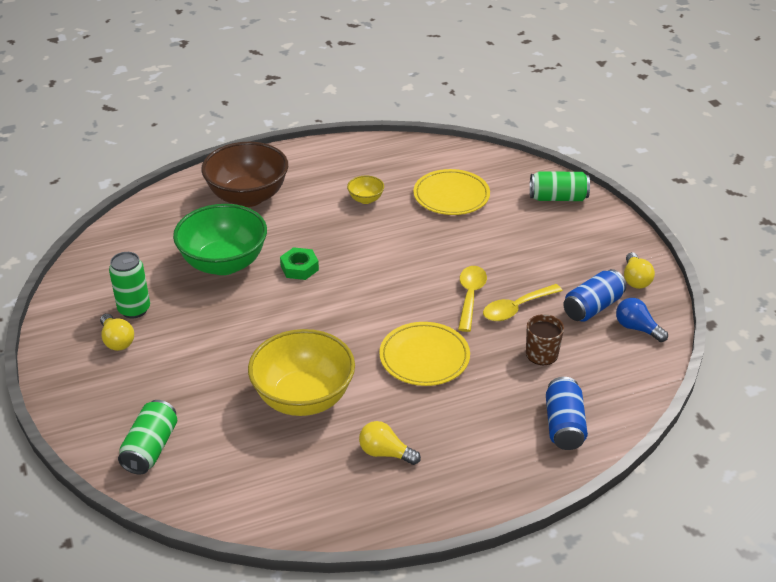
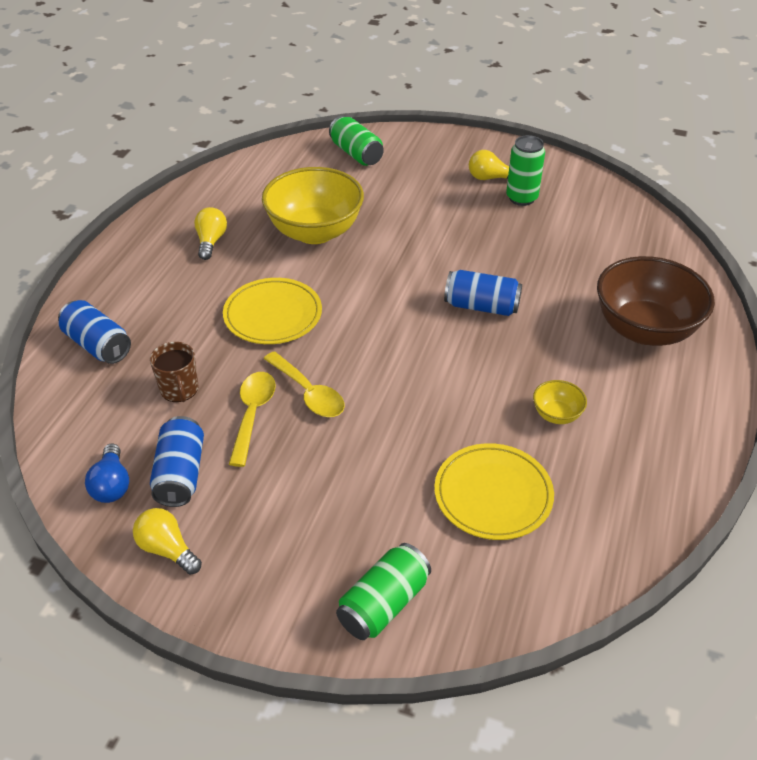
camera: 130 degrees right, 5 degrees up
green bowl [173,204,267,275] -> none
green nut [280,247,319,280] -> blue can [444,270,522,316]
yellow light bulb [359,421,421,465] -> yellow light bulb turned 60 degrees counterclockwise [194,207,227,260]
blue light bulb [616,298,668,342] -> blue light bulb turned 90 degrees clockwise [85,444,129,503]

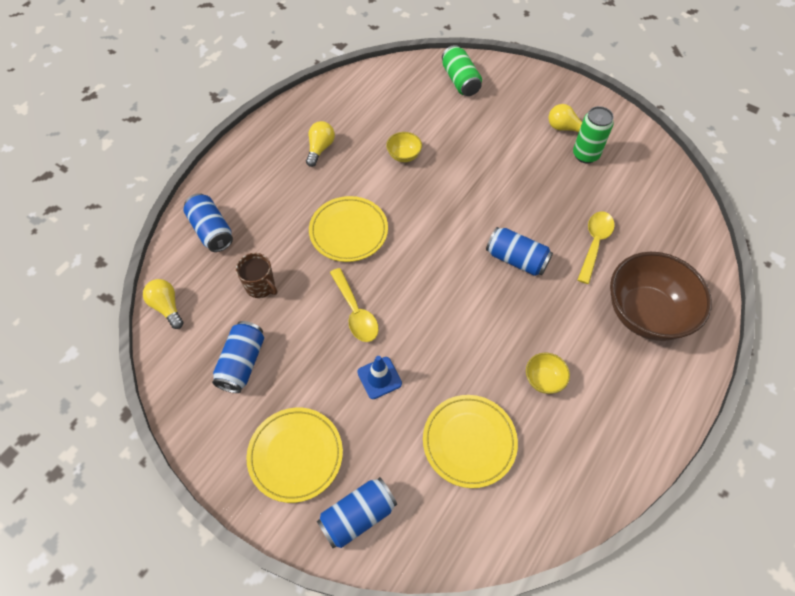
camera: 15 degrees right, 15 degrees up
blue light bulb [85,444,129,503] -> none
yellow light bulb [133,508,202,575] -> yellow light bulb moved to [143,279,184,329]
brown mug [150,342,198,402] -> brown mug turned 45 degrees counterclockwise [236,253,277,298]
yellow spoon [229,372,276,467] -> yellow spoon moved to [578,211,615,284]
yellow bowl [262,167,364,244] -> yellow bowl [386,132,422,162], size x0.43
green can [336,543,431,640] -> blue can [317,477,397,548]
none -> yellow plate [246,408,343,503]
none -> blue traffic cone [357,356,402,399]

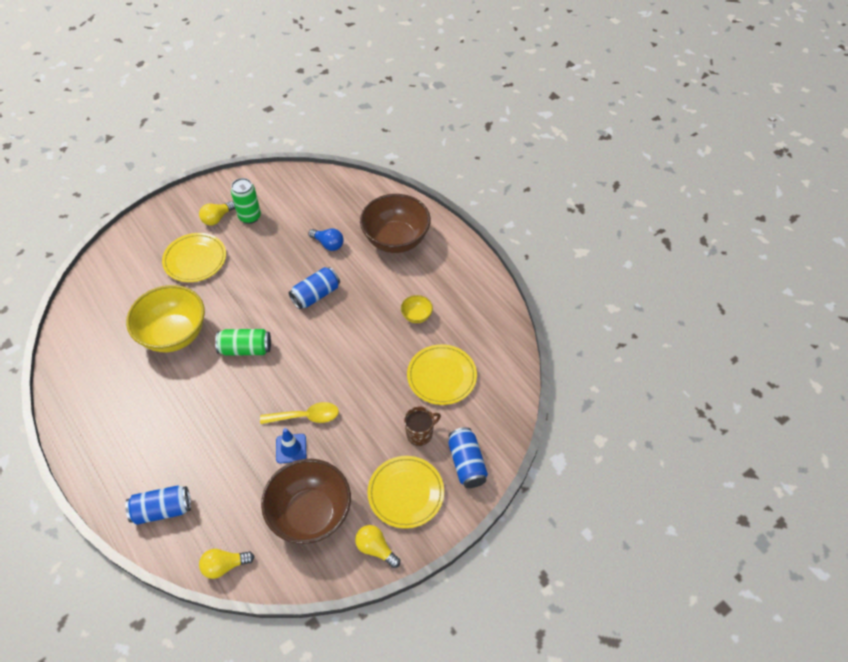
camera: 70 degrees left, 5 degrees down
blue can [212,321,264,393] -> brown bowl [261,459,351,544]
brown mug [236,253,277,298] -> brown mug moved to [404,407,441,446]
yellow light bulb [306,121,335,167] -> yellow light bulb moved to [355,525,400,568]
yellow plate [309,196,388,262] -> yellow plate moved to [162,233,226,282]
blue traffic cone [357,356,402,399] -> blue traffic cone moved to [276,428,306,464]
yellow bowl [386,132,422,162] -> yellow bowl [126,285,205,352], size x2.31
green can [442,45,482,96] -> green can moved to [215,329,271,356]
yellow spoon [578,211,615,284] -> blue light bulb [308,228,344,251]

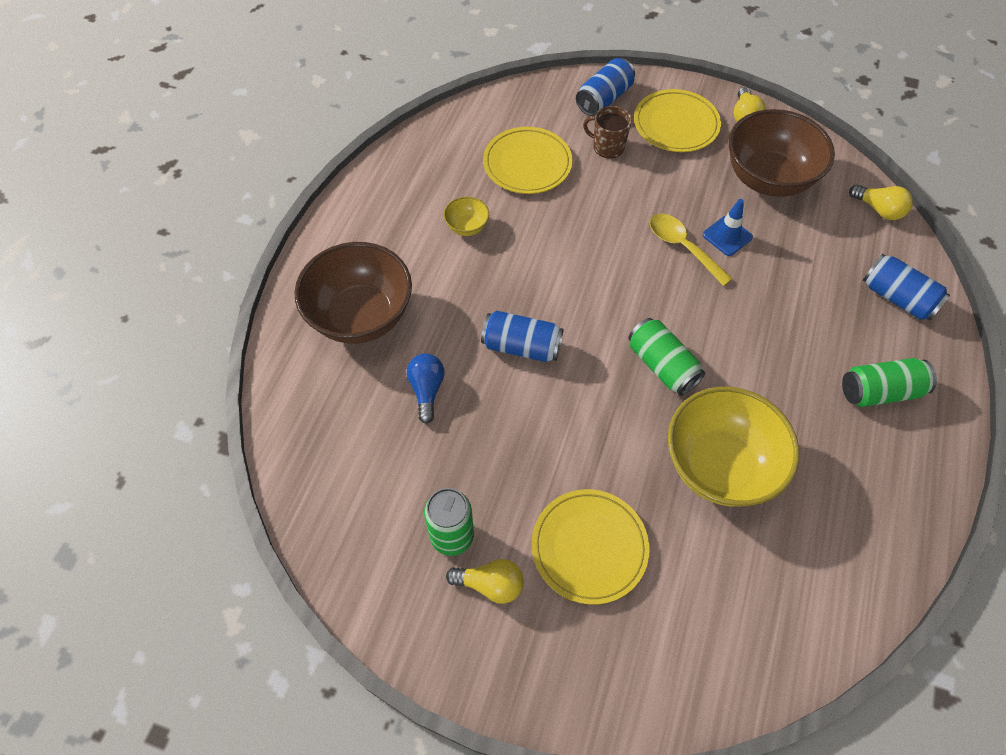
camera: 125 degrees left, 5 degrees up
none -> green can [842,358,937,407]

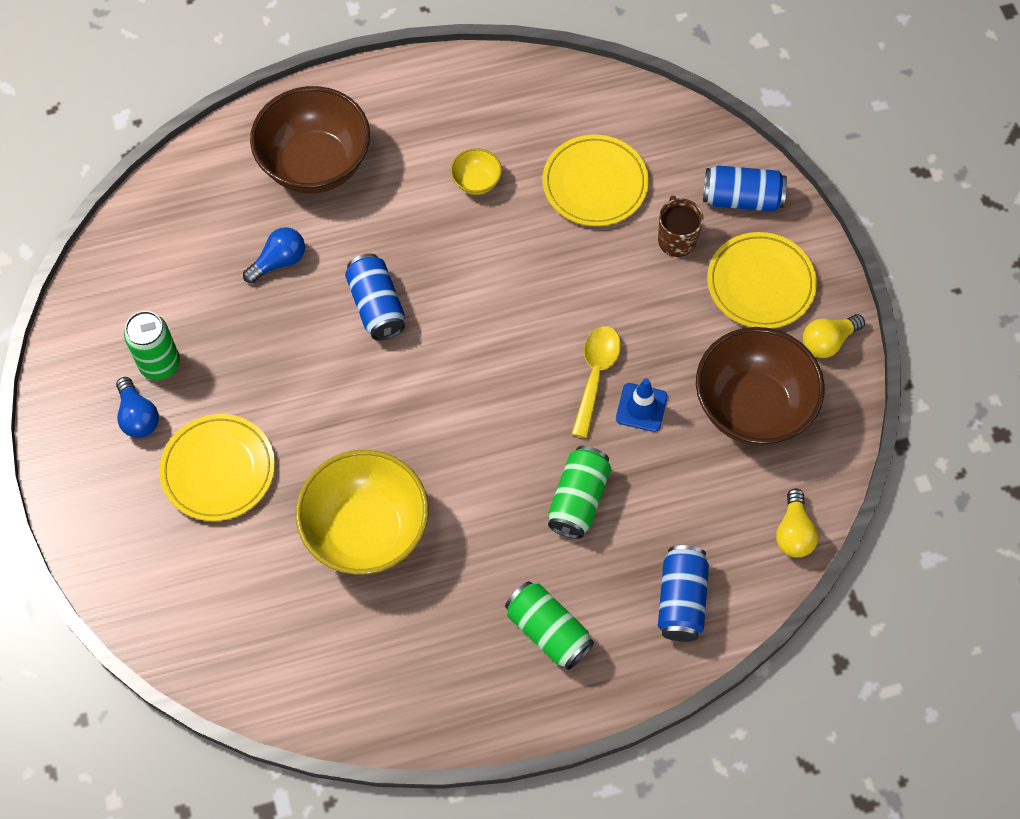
camera: 55 degrees right, 5 degrees up
yellow light bulb [446,559,524,604] -> blue light bulb [116,377,159,438]
green can [628,318,705,396] -> green can moved to [548,446,611,539]

